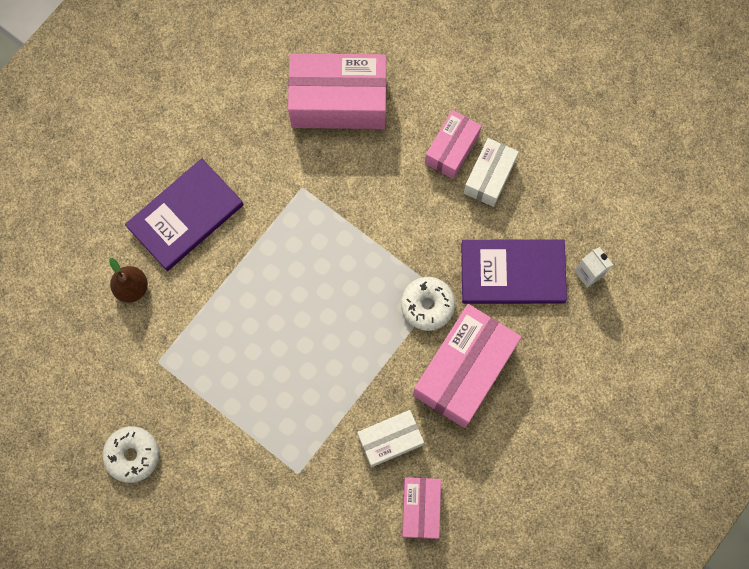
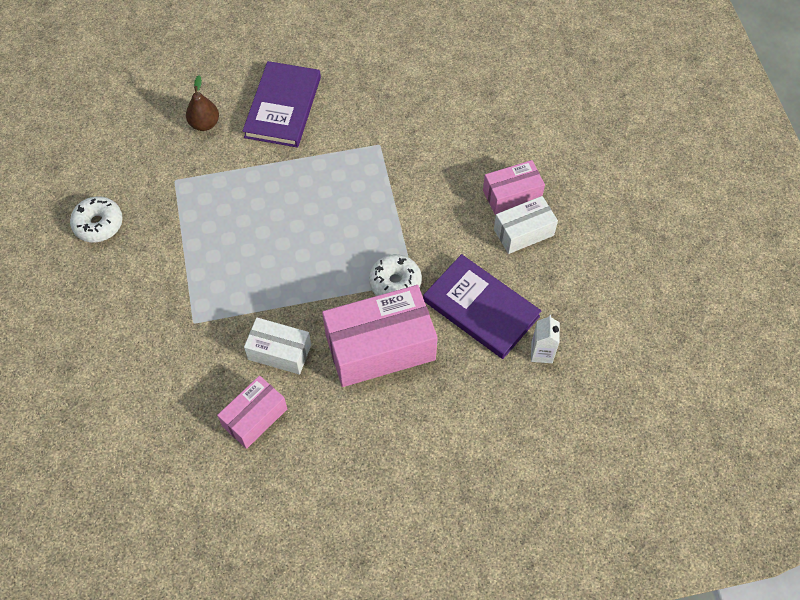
camera: 40 degrees right, 15 degrees down
purple book [125,158,244,271] -> purple book turned 75 degrees counterclockwise [243,61,321,148]
pink box [288,53,387,129] -> none

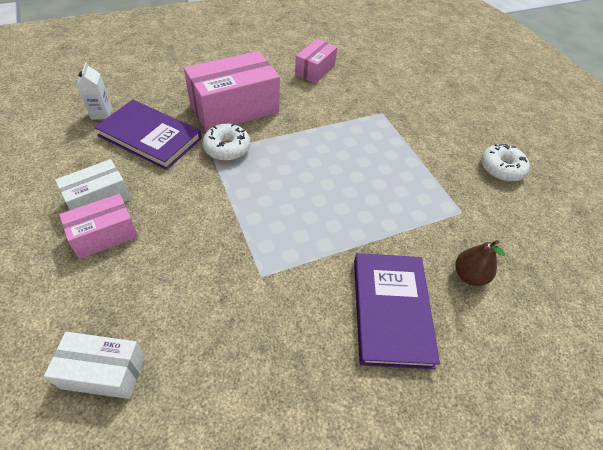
camera: 165 degrees right, 10 degrees down
white box [244,317,311,375] -> white box moved to [44,332,145,399]

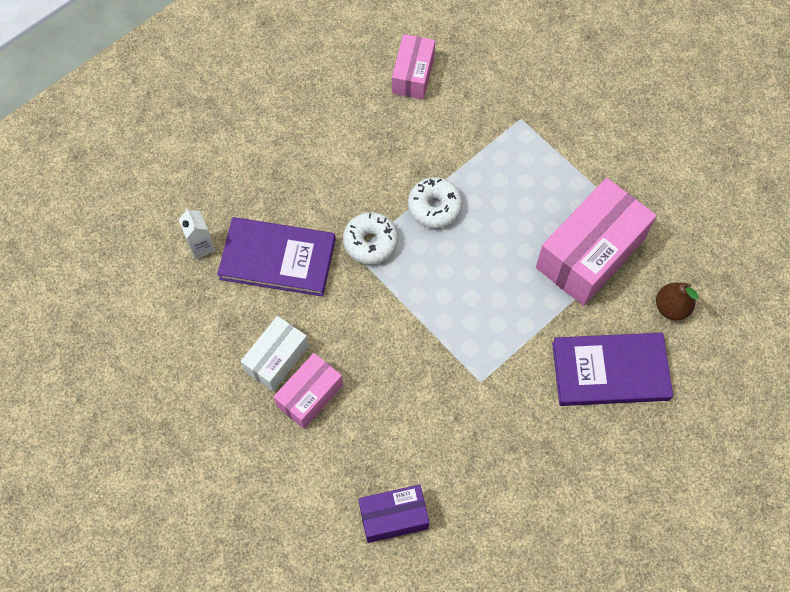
camera: 15 degrees left, 15 degrees up
white box [44,332,145,399] -> purple box [358,484,429,543]
pink box [184,51,280,132] -> pink box moved to [536,178,657,306]
purple book [354,253,440,369] -> purple book turned 75 degrees counterclockwise [552,332,673,406]
white donut [481,144,530,182] -> white donut moved to [408,177,463,228]

